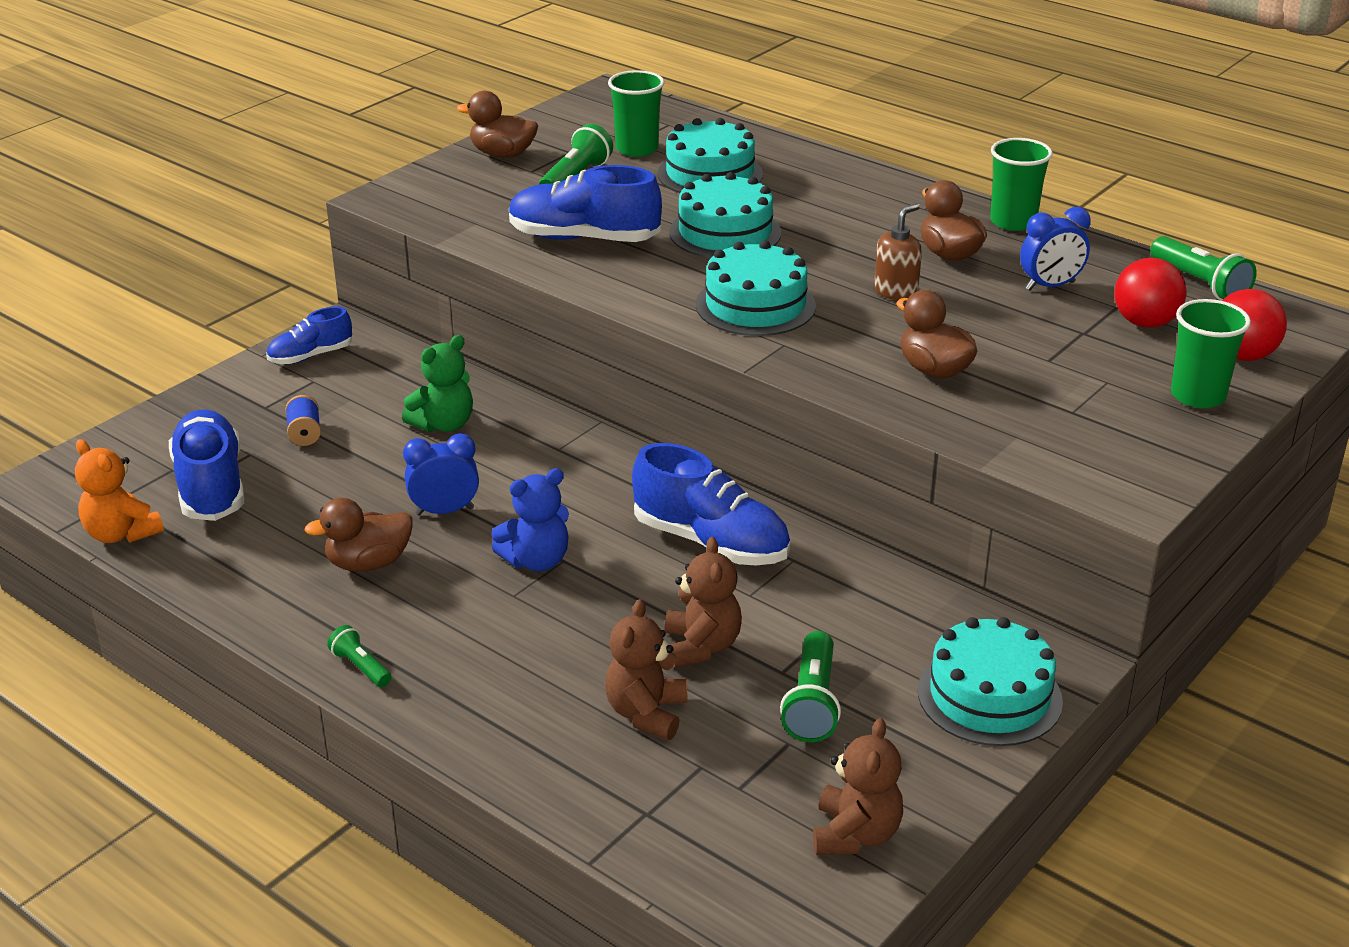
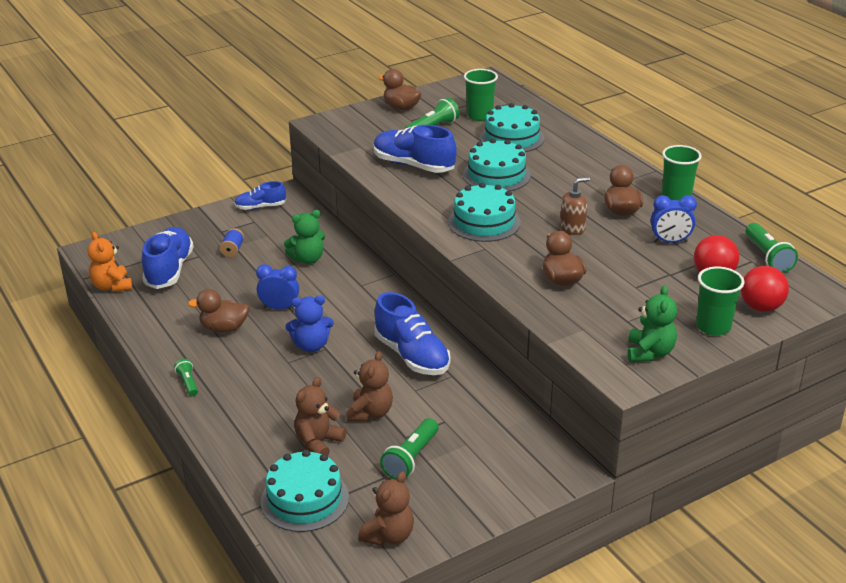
camera: 20 degrees right, 0 degrees up
turquoise cake [918,617,1063,746] -> turquoise cake moved to [261,450,349,532]
none -> green teddy bear [628,285,677,362]

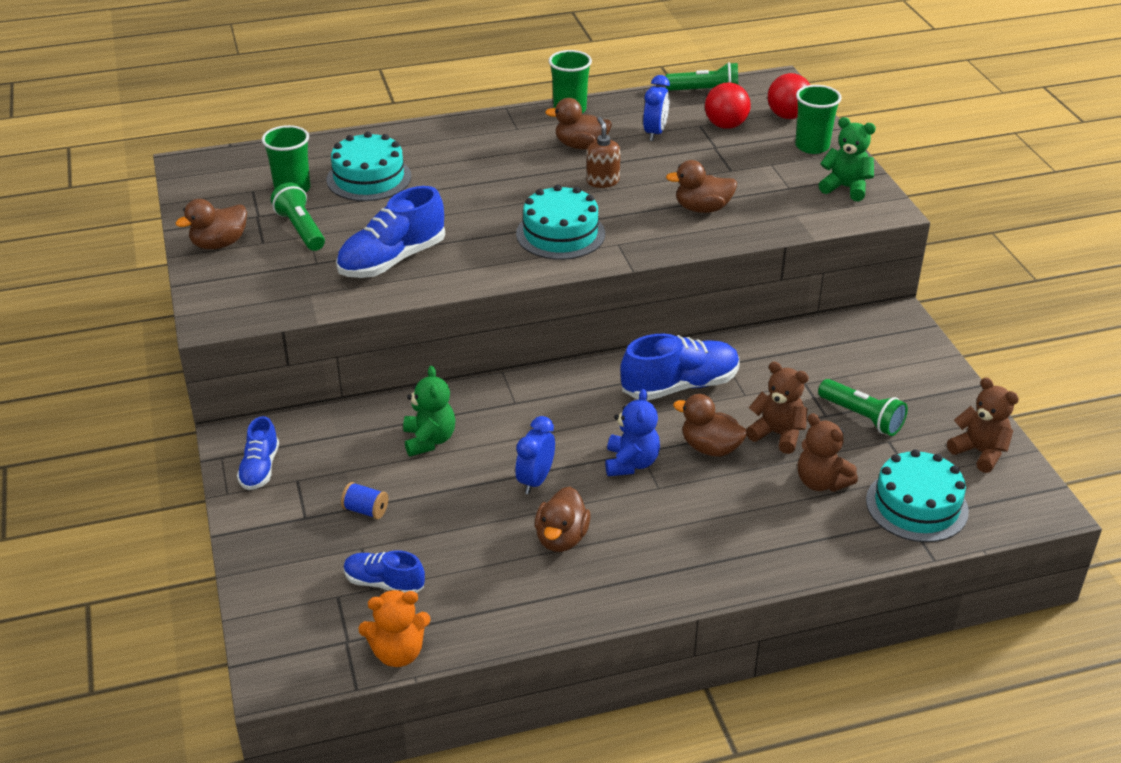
camera: 75 degrees left, 5 degrees up
blue shoe [142,227,194,289] -> blue shoe [344,550,425,593], size x0.59
green flashlight [174,359,198,396] -> none
turquoise cake [463,138,531,191] -> none
none -> brown duck [673,394,747,457]

